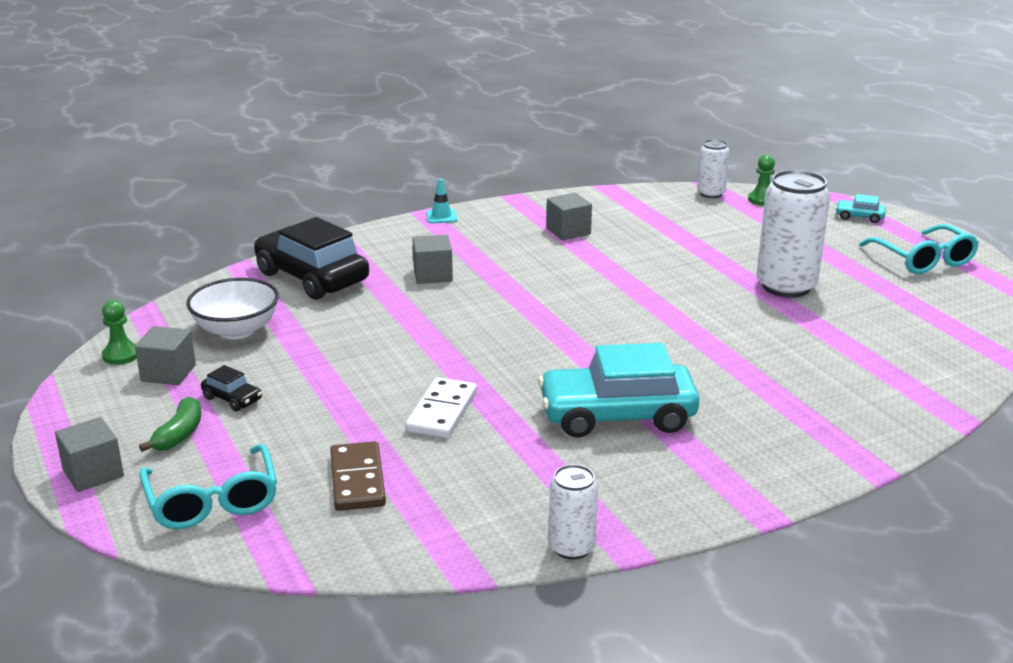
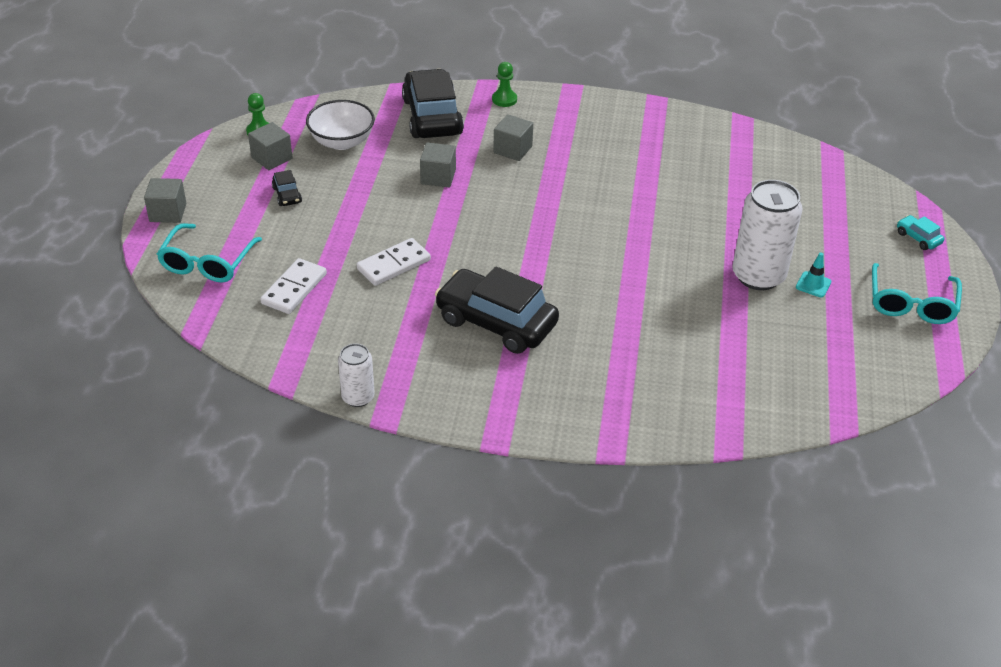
camera: 35 degrees right, 15 degrees up
green banana [139,396,201,452] -> none
brown domino [330,441,386,511] -> white domino [260,258,327,314]
turquoise traffic cone [426,179,457,223] -> turquoise traffic cone moved to [796,252,831,297]
turquoise car [538,343,699,438] -> black car [435,266,559,354]
grey cube [546,193,592,240] -> grey cube moved to [420,142,456,187]
white can [697,139,729,198] -> none
green pawn [748,154,775,206] -> green pawn moved to [492,62,517,107]

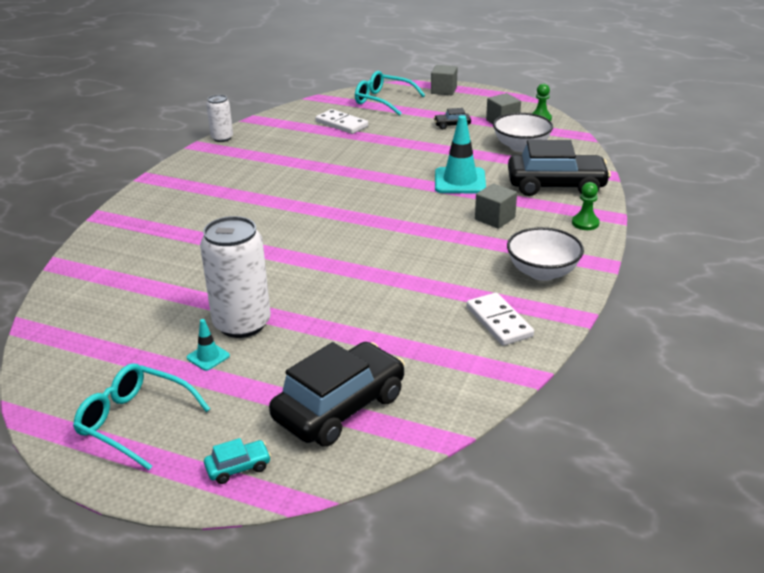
camera: 105 degrees right, 10 degrees down
white domino [357,238,431,286] -> white domino moved to [467,293,534,346]
grey cube [420,142,456,187] -> turquoise traffic cone [435,115,486,193]
black car [435,266,559,354] -> black car moved to [269,342,405,447]
none -> white bowl [507,227,584,281]

